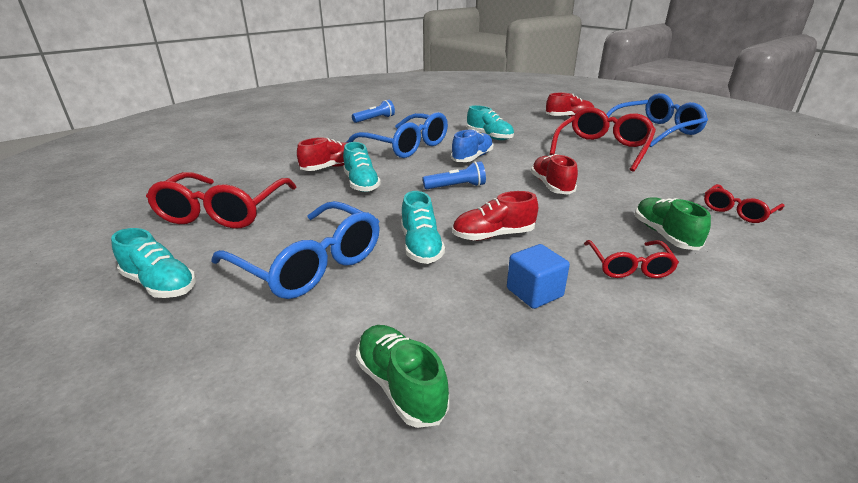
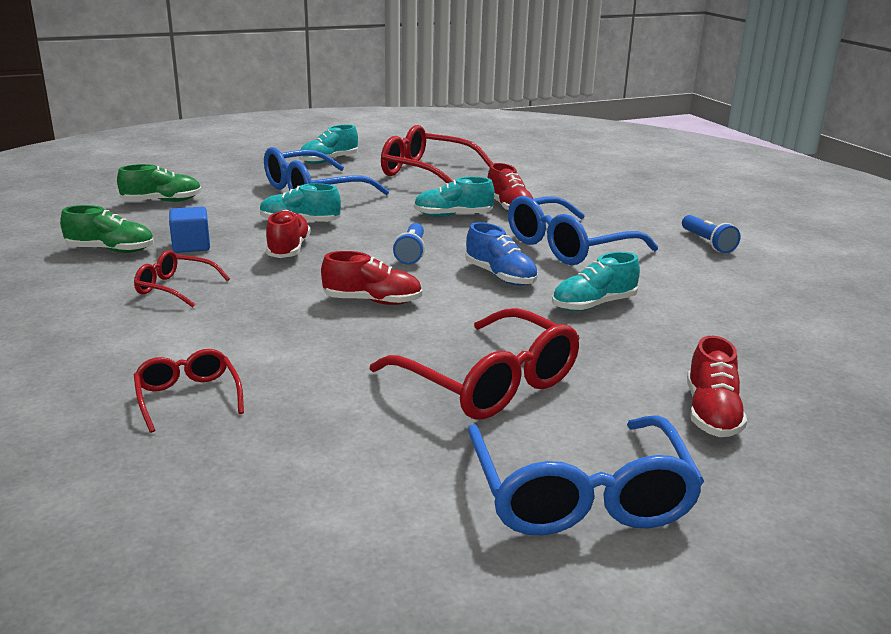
camera: 105 degrees right, 5 degrees down
green shoe [635,197,711,250] -> green shoe moved to [60,205,154,253]

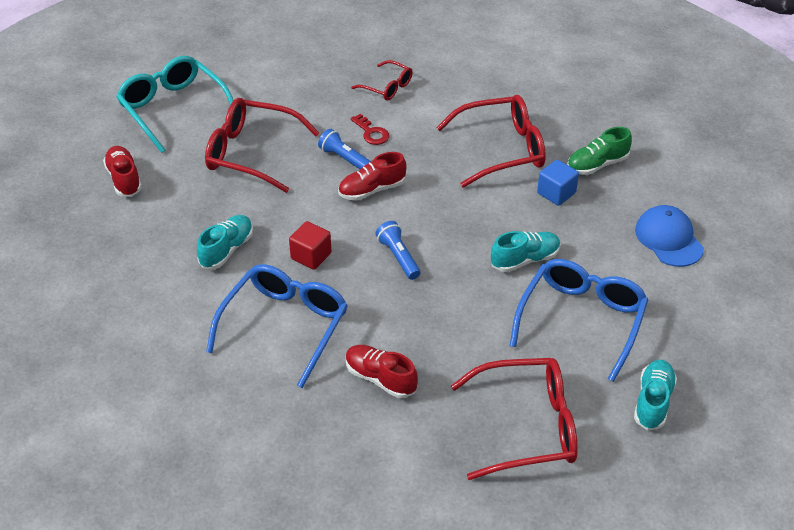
camera: 150 degrees right, 20 degrees up
green shoe [117,164,202,202] -> blue cap [635,205,704,267]
red glasses [134,250,230,308] -> red glasses [436,95,546,188], size x1.86
red shoe [266,210,311,258] -> none
turquoise shoe [414,177,495,217] -> none
blue shoe [465,222,538,286] -> red cube [289,221,332,270]
blue glasses [468,415,705,536] -> turquoise glasses [116,56,234,153]
blue flashlight [682,215,740,253] -> blue flashlight moved to [318,129,371,169]
none -> red key [350,114,389,145]

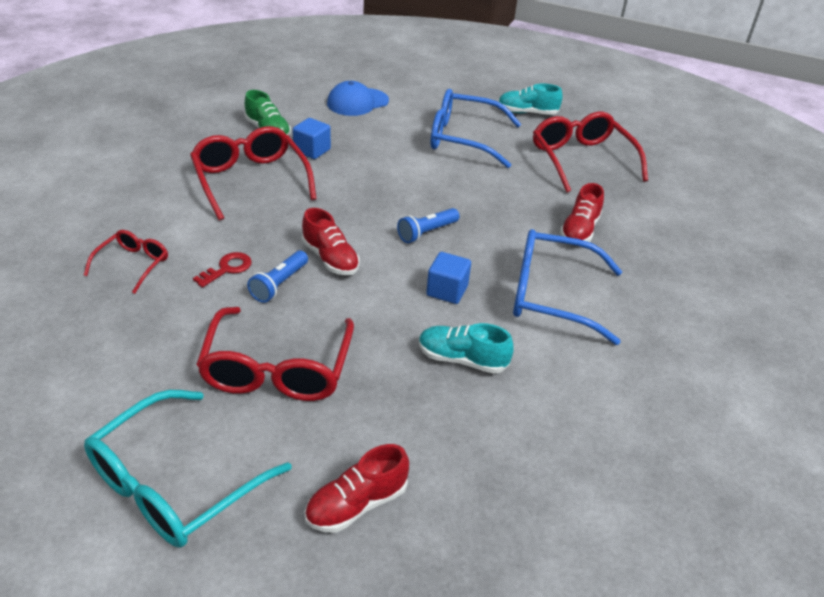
camera: 105 degrees left, 5 degrees down
red cube [289,221,332,270] -> blue cube [426,252,471,304]
turquoise shoe [491,231,561,272] -> none

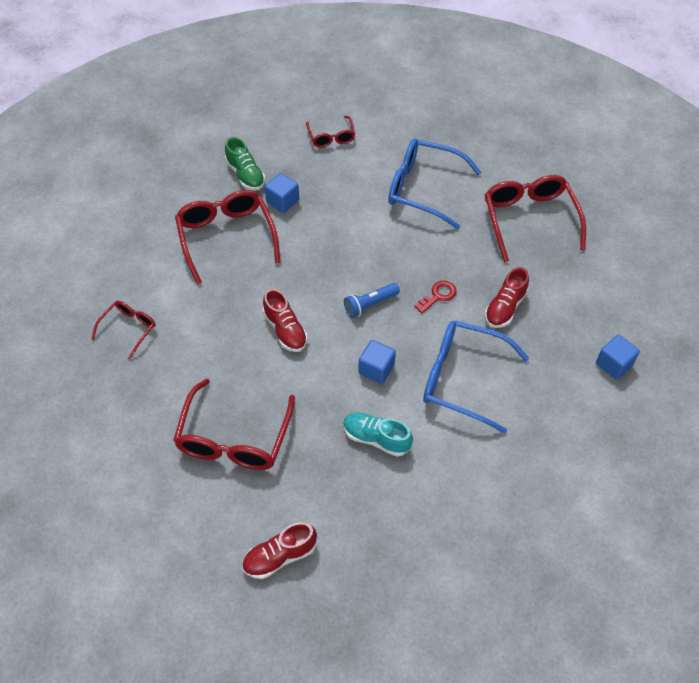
camera: 10 degrees right, 15 degrees up
turquoise glasses [84,390,292,548] -> none
red key [193,252,252,288] -> red key moved to [414,281,457,313]
blue flashlight [247,251,308,303] -> none
blue cap [327,81,389,116] -> red glasses [306,116,355,148]
turquoise shoe [498,83,563,115] -> none
none -> blue cube [596,334,640,380]

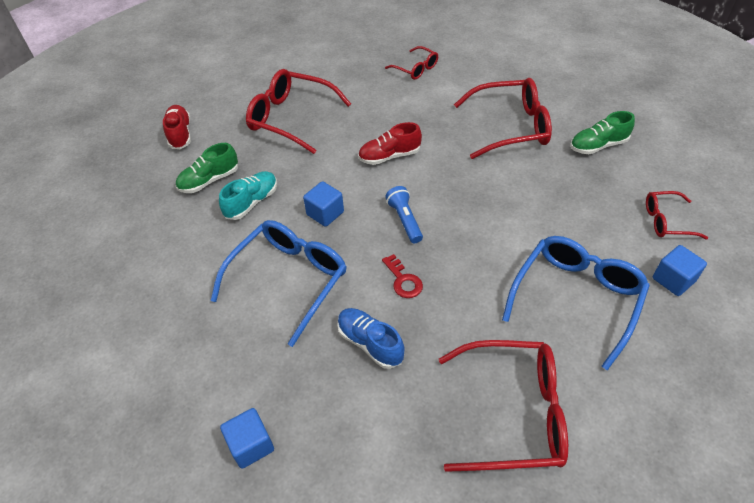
camera: 105 degrees right, 5 degrees down
blue cube [265,173,299,213] -> blue cube moved to [653,245,707,296]
red shoe [485,267,529,328] -> blue shoe [337,308,404,369]
none -> green shoe [176,143,238,193]

